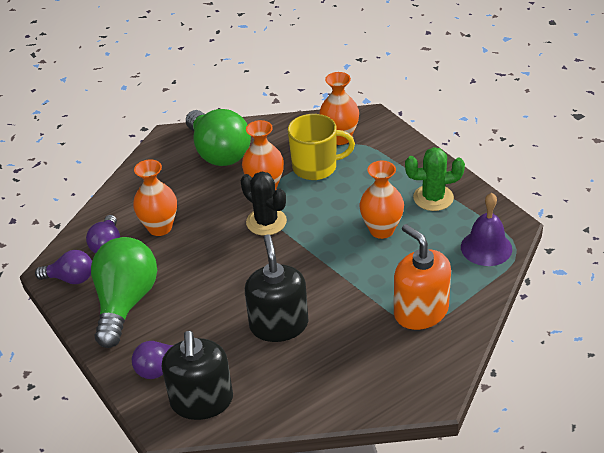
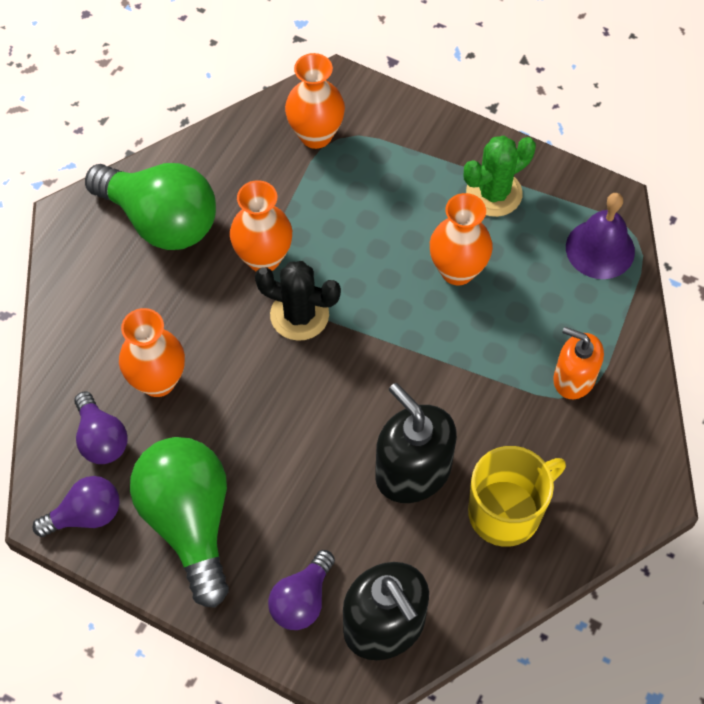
camera: 30 degrees left, 20 degrees up
yellow mug [288,114,355,180] -> yellow mug moved to [468,446,566,547]
orange soap dispenser [394,224,451,330] -> orange soap dispenser [553,327,604,399], size x0.65

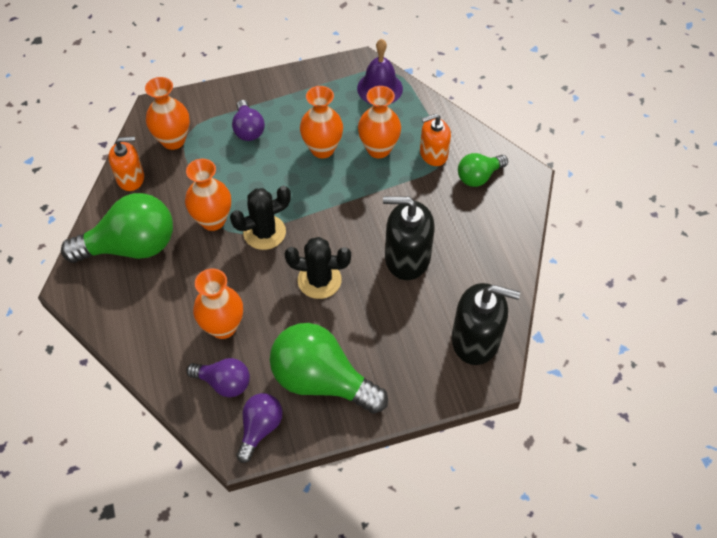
camera: 45 degrees left, 5 degrees down
purple light bulb [268,550,335,630] -> purple light bulb moved to [232,100,265,141]
green cactus [464,136,536,217] -> none
yellow mug [468,446,566,547] -> none
none -> orange soap dispenser [108,136,144,191]
none -> black cactus [285,237,351,299]
none -> orange vase [358,86,401,158]
none -> green light bulb [458,153,508,187]

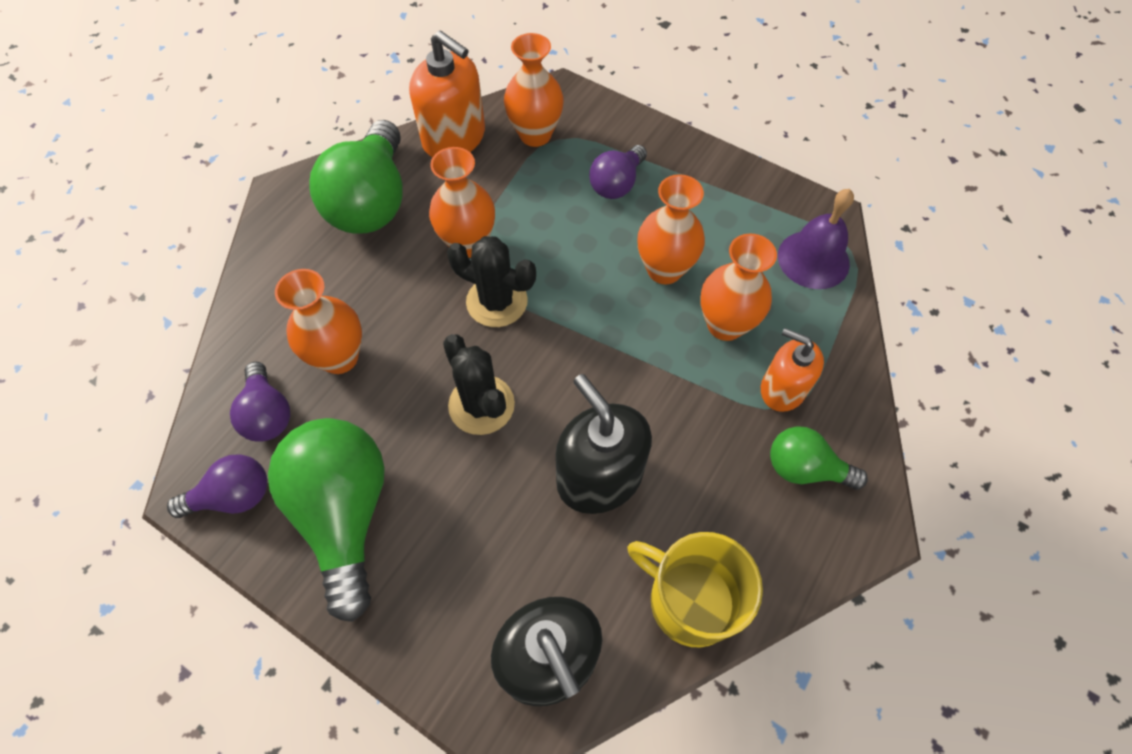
camera: 50 degrees right, 5 degrees up
green light bulb [61,193,173,263] -> green light bulb turned 60 degrees clockwise [309,120,403,234]
orange soap dispenser [108,136,144,191] -> orange soap dispenser [409,30,485,158], size x1.54
none -> yellow mug [627,532,763,647]

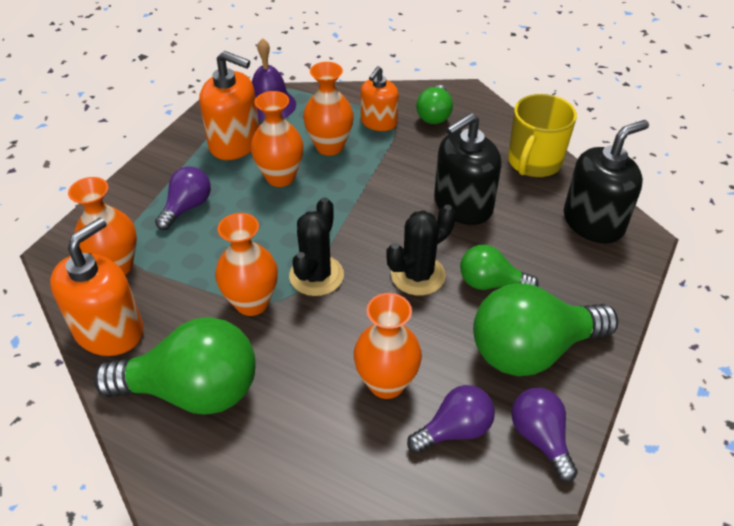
camera: 95 degrees left, 15 degrees down
purple light bulb [589,145,647,199] -> purple light bulb turned 90 degrees counterclockwise [155,166,211,230]
none -> orange soap dispenser [199,51,259,160]
none -> green light bulb [460,245,539,290]

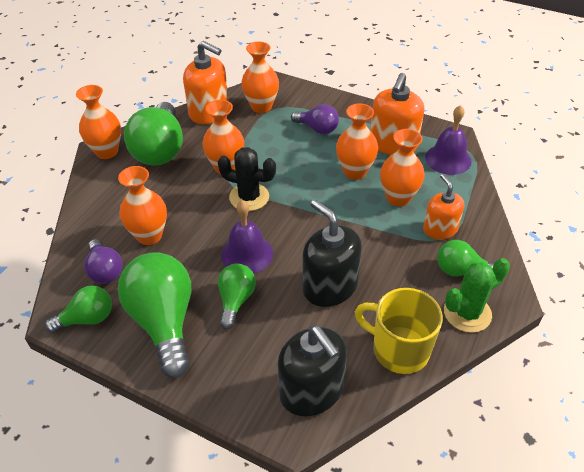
camera: 90 degrees right, 0 degrees up
orange soap dispenser [361,66,399,131] -> orange soap dispenser turned 45 degrees clockwise [423,174,464,240]
black cactus [386,205,456,296] -> purple bell [221,201,273,274]
purple light bulb [511,388,578,482] -> green light bulb [45,285,112,333]
none -> orange vase [76,85,121,159]
none -> green cactus [444,258,510,333]

